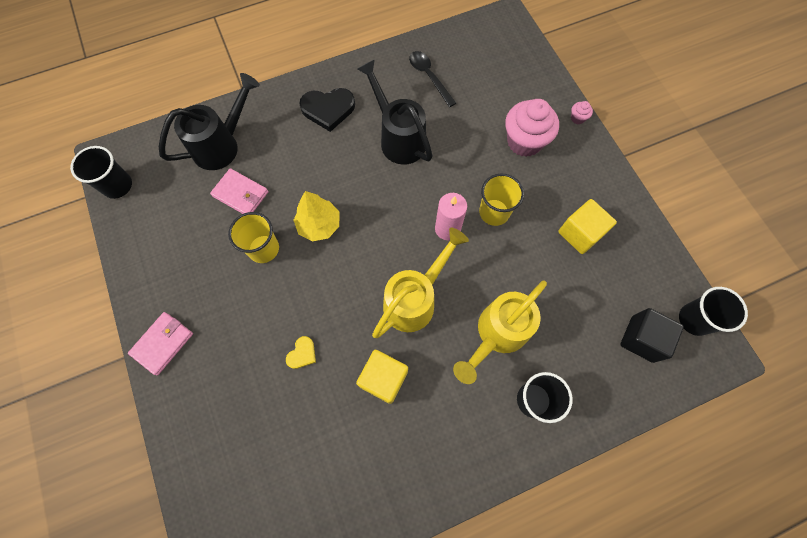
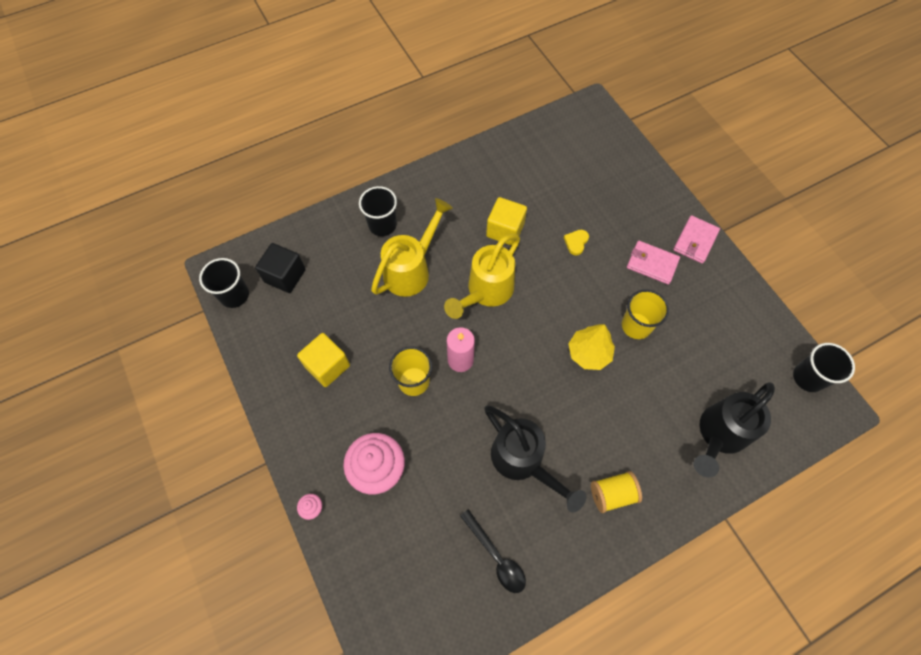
camera: 175 degrees right, 5 degrees down
pink wallet [210,168,268,214] -> pink wallet moved to [627,241,680,285]
black heart [299,88,355,132] -> yellow spool [591,471,642,513]

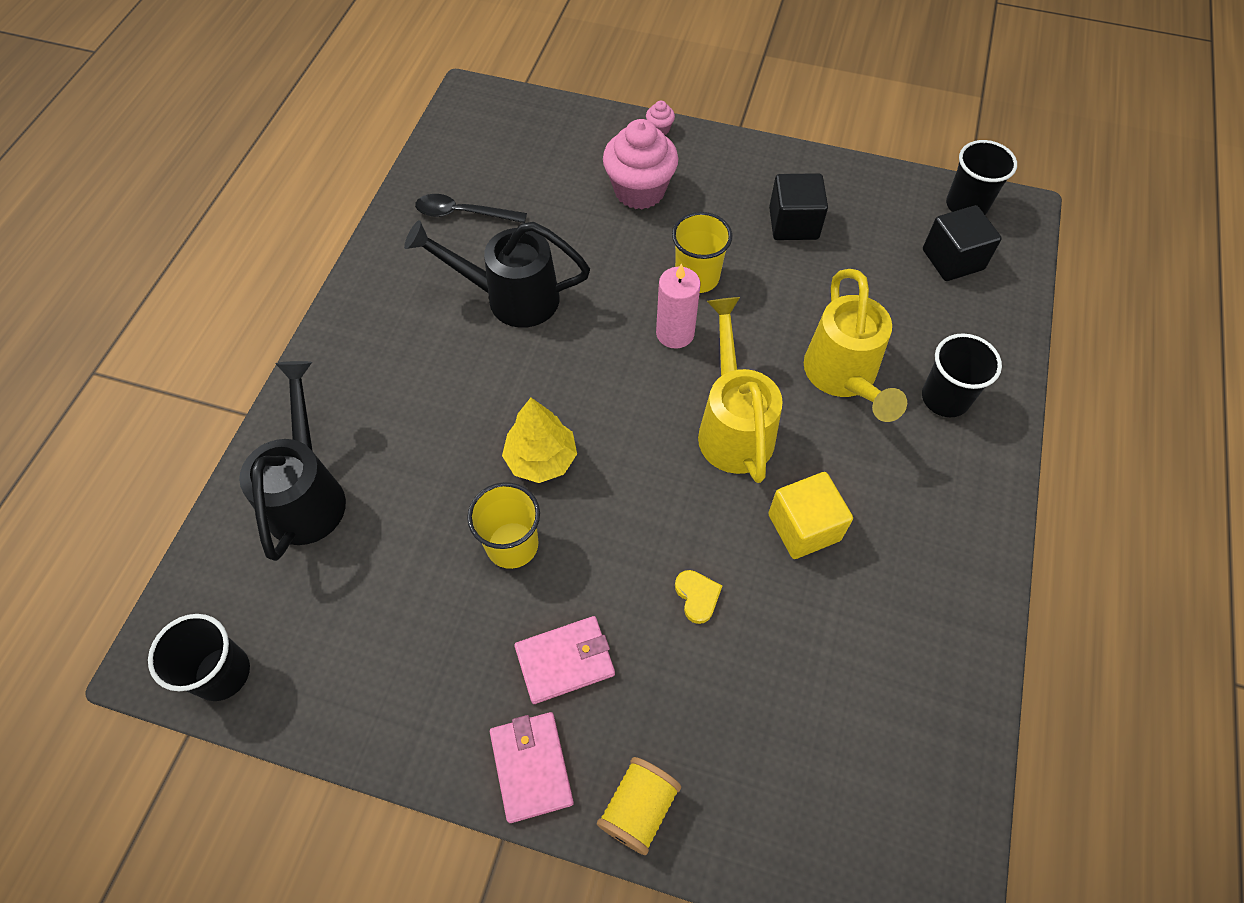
camera: 135 degrees right, 5 degrees down
yellow cube [297,333,350,387] -> black cube [769,173,828,240]
yellow spool [591,471,642,513] -> yellow spool moved to [597,757,681,855]

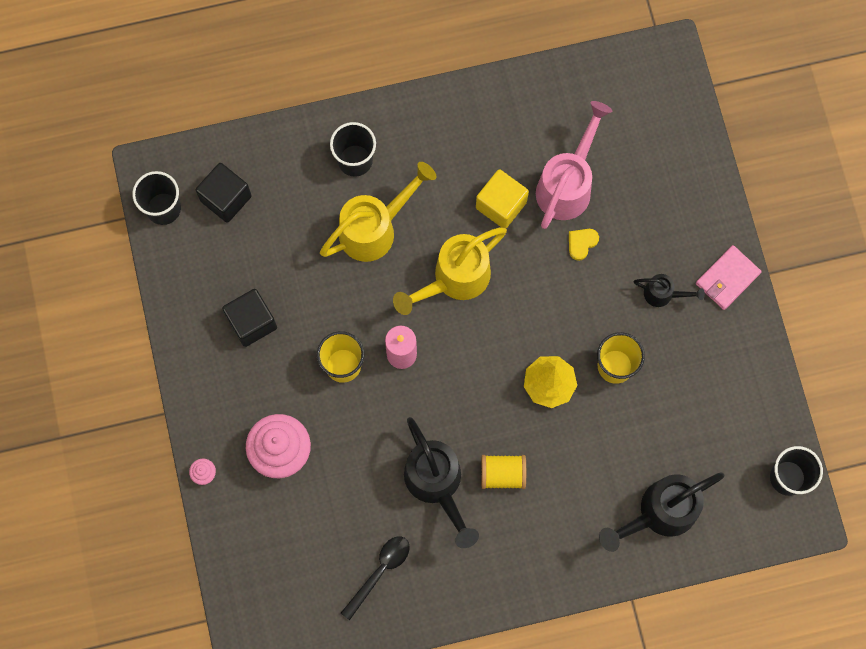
camera: 120 degrees left, 15 degrees up
black spoon [415,194,527,223] -> black spoon turned 120 degrees counterclockwise [341,536,410,620]
pink wallet [514,616,615,704] -> black watering can [634,274,705,307]
yellow spool [597,757,681,855] -> yellow spool moved to [481,455,526,489]
none -> pink watering can [536,101,612,229]

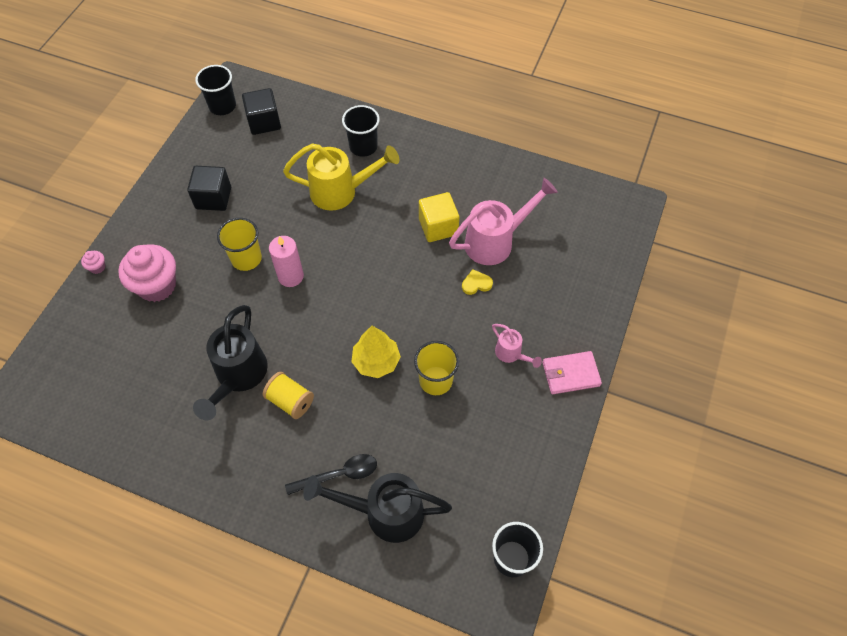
camera: 35 degrees right, 15 degrees down
black spoon [341,536,410,620] -> black spoon moved to [285,454,377,495]
yellow watering can [393,227,507,315] -> none
black watering can [634,274,705,307] -> pink watering can [492,324,542,368]

